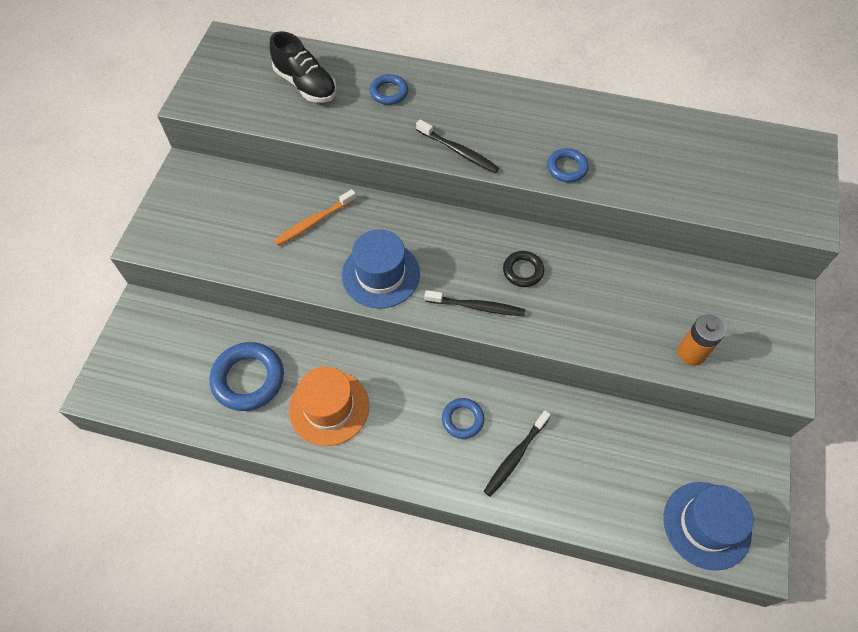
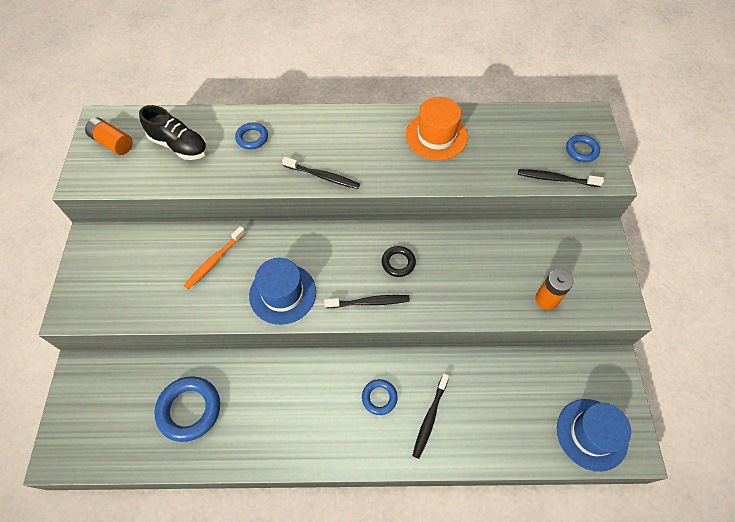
camera: 15 degrees left, 0 degrees up
orange hat [289,367,369,446] -> orange hat moved to [406,97,468,160]
blue ring [547,148,589,182] -> blue ring moved to [566,135,600,162]
none -> orange battery [85,117,133,155]
none -> black toothbrush [518,169,604,187]

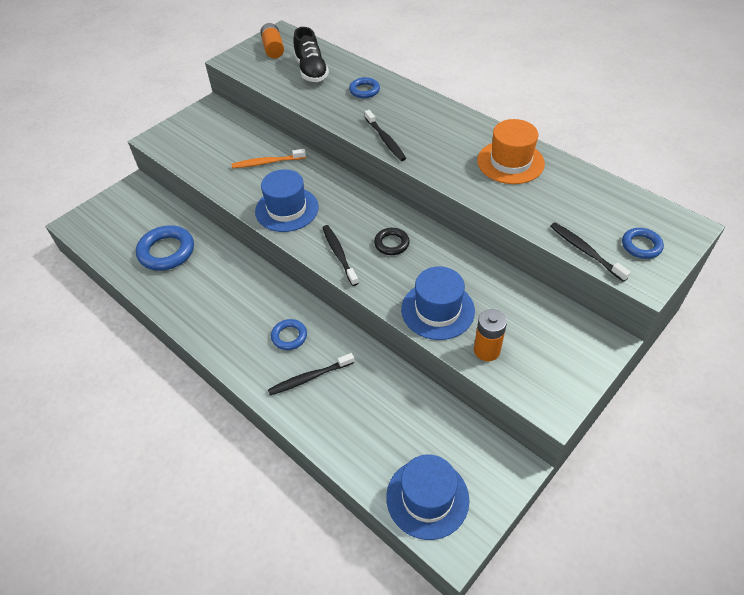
camera: 45 degrees right, 10 degrees down
black toothbrush [324,295,410,308] -> black toothbrush turned 150 degrees counterclockwise [322,225,358,286]
none -> blue hat [401,266,475,340]

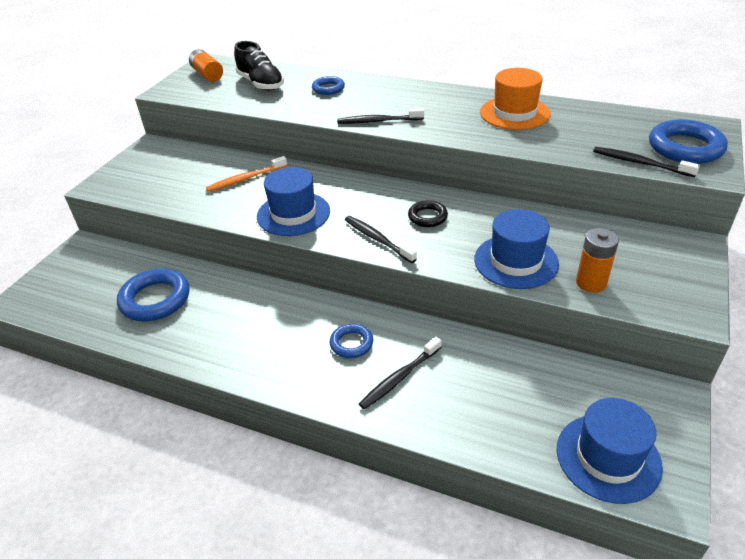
camera: 20 degrees left, 10 degrees down
black toothbrush [365,110,406,161] -> black toothbrush turned 135 degrees clockwise [337,108,424,124]
blue ring [622,228,664,259] -> blue ring [649,119,728,164], size x1.77

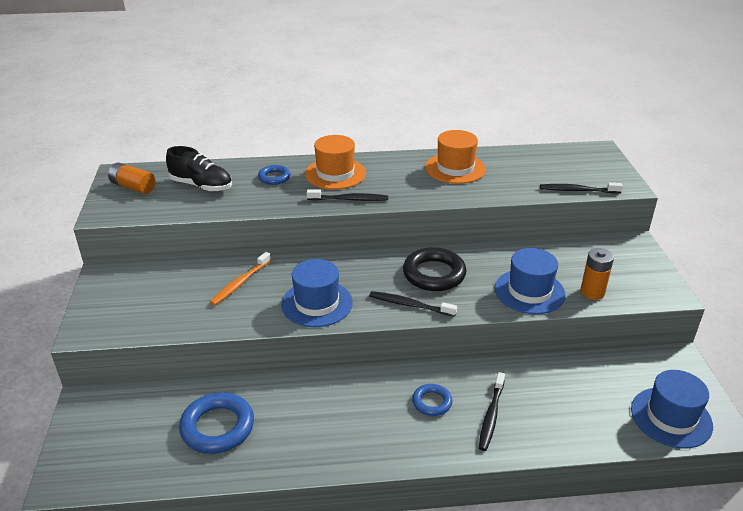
camera: 30 degrees left, 5 degrees down
black toothbrush [337,108,424,124] -> black toothbrush turned 150 degrees counterclockwise [307,189,388,201]
black ring [408,200,448,227] -> black ring [403,247,466,291], size x1.77
blue ring [649,119,728,164] -> none
none -> orange hat [305,135,366,190]

